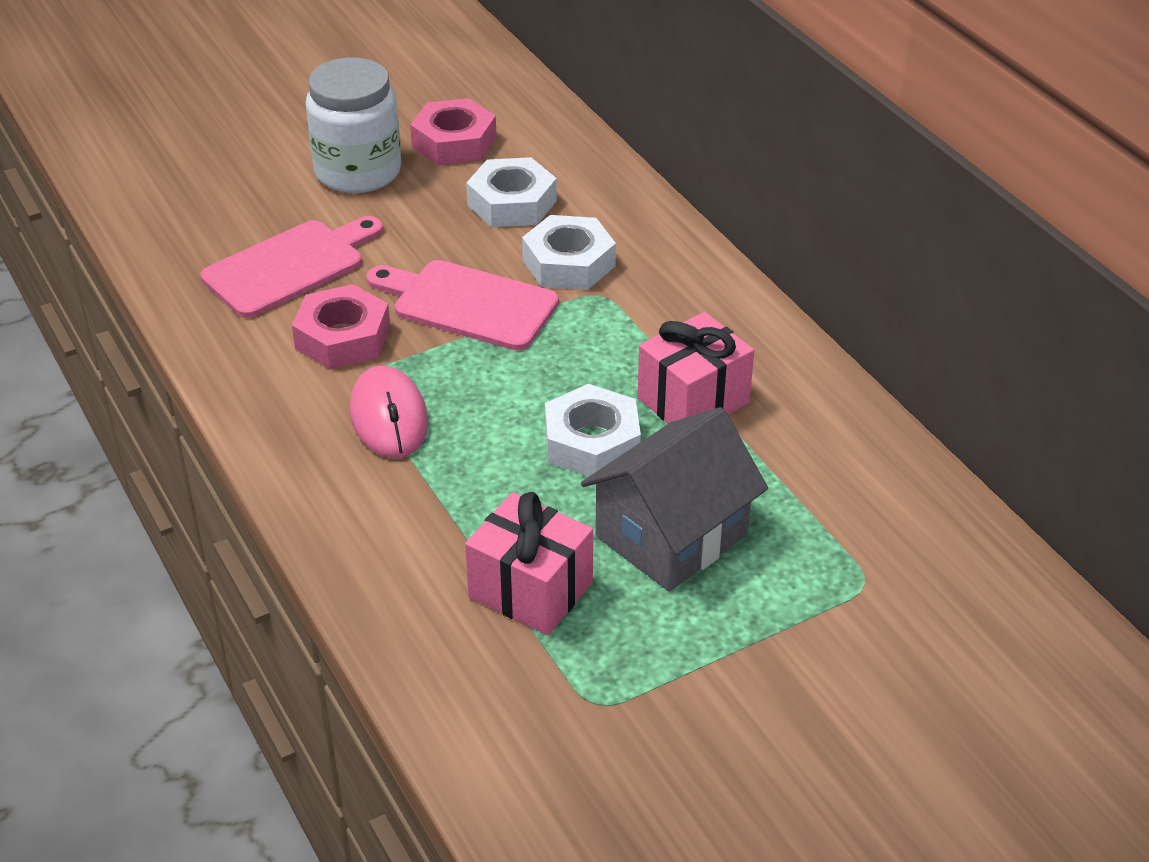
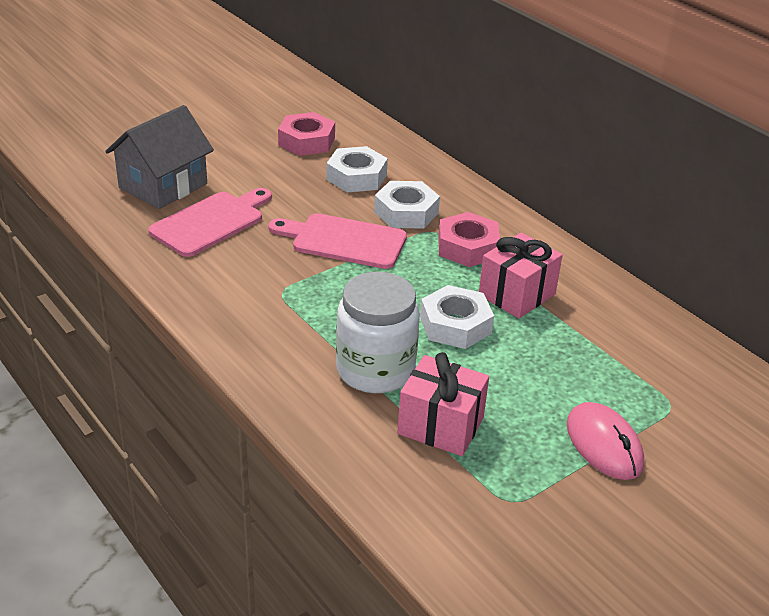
camera: 10 degrees left, 5 degrees down
pink nut [292,284,390,369] -> pink nut moved to [438,212,500,267]
white jar [306,57,401,193] -> white jar moved to [336,272,420,393]
pink mouse [350,366,428,458] -> pink mouse moved to [567,402,644,480]
grey house [581,407,768,592] -> grey house moved to [105,105,214,209]

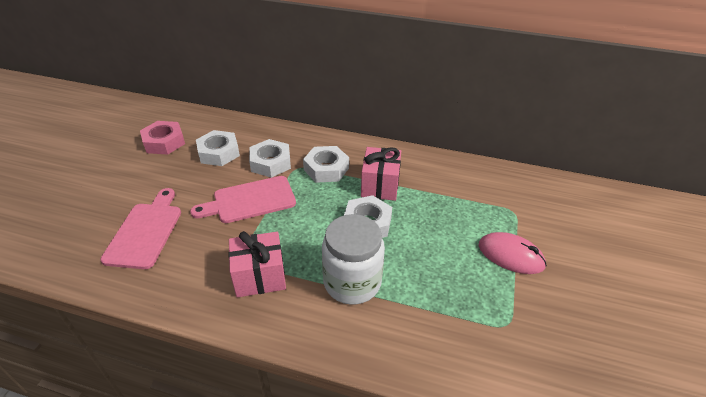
camera: 35 degrees left, 5 degrees up
grey house [105,105,214,209] -> none
pink gift [397,352,489,456] -> pink gift moved to [228,231,286,298]
pink nut [438,212,500,267] -> white nut [303,146,349,183]

